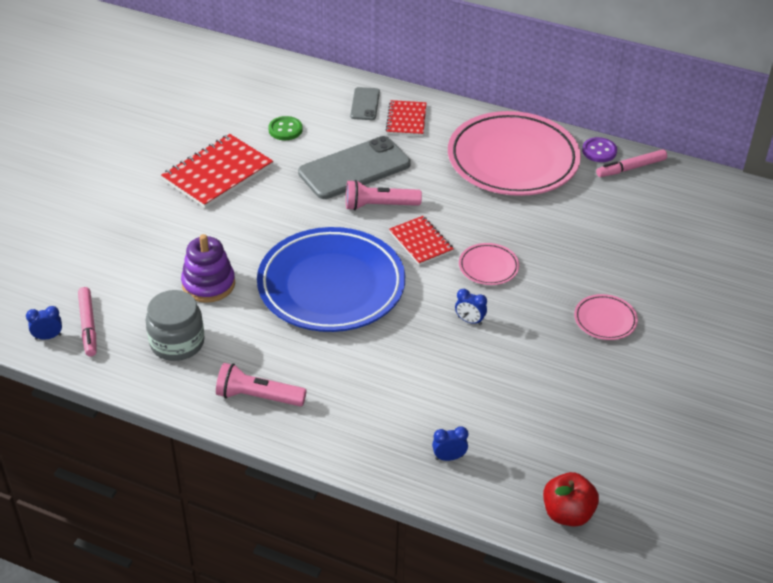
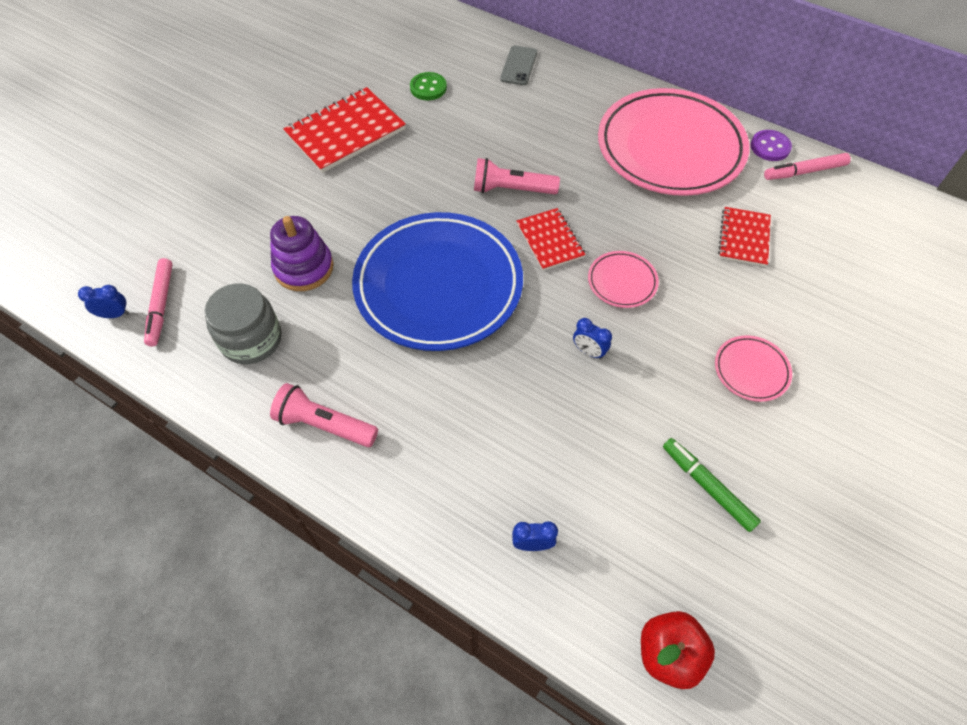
camera: 10 degrees right, 15 degrees up
grey phone [298,136,411,199] -> none
red notebook [386,100,427,136] -> red notebook moved to [718,207,771,267]
none -> green marker [663,438,761,532]

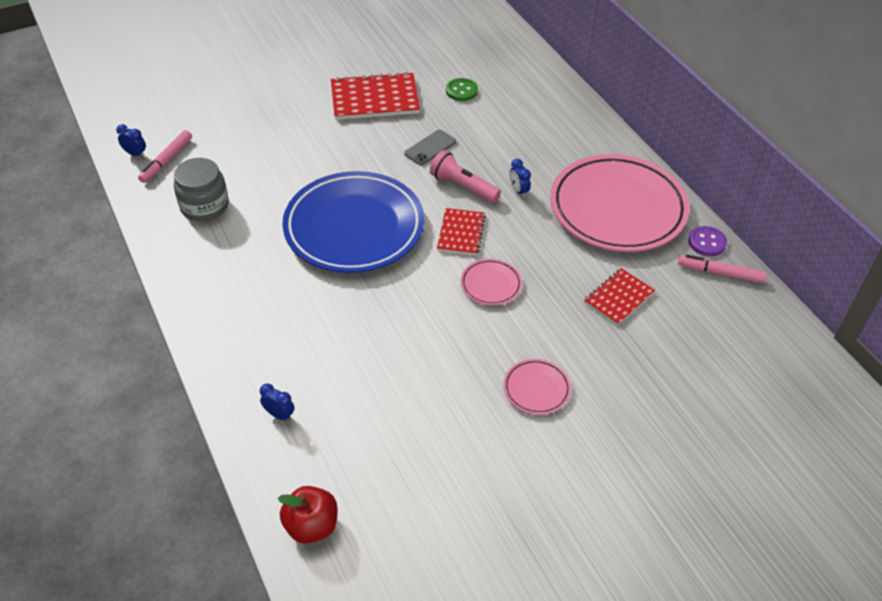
camera: 30 degrees right, 10 degrees down
purple stacking toy [270,216,334,291] -> none
pink flashlight [270,383,378,447] -> none
grey phone [500,46,537,85] -> grey phone moved to [404,130,456,165]
blue clock [573,318,612,359] -> blue clock moved to [510,159,531,198]
green marker [663,438,761,532] -> none

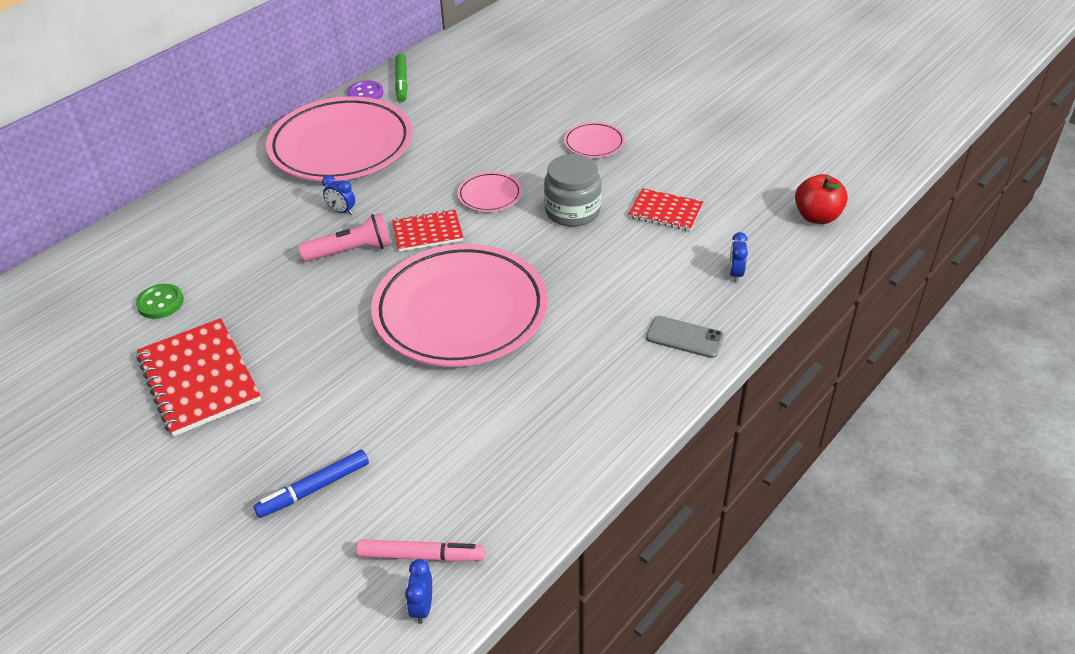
camera: 110 degrees left, 5 degrees down
grey jar [174,158,229,221] -> grey jar moved to [544,154,601,227]
blue plate [282,171,424,273] -> pink plate [371,244,547,367]
grey phone [404,130,456,165] -> grey phone moved to [646,316,724,358]
pink flashlight [430,150,501,203] -> pink flashlight turned 120 degrees counterclockwise [298,213,391,262]
blue clock [510,159,531,198] -> blue clock turned 75 degrees clockwise [322,175,355,215]
red notebook [584,268,655,325] -> red notebook moved to [628,188,703,231]
pink marker [678,254,766,283] -> green marker [395,53,408,102]
none -> blue marker [253,450,369,518]

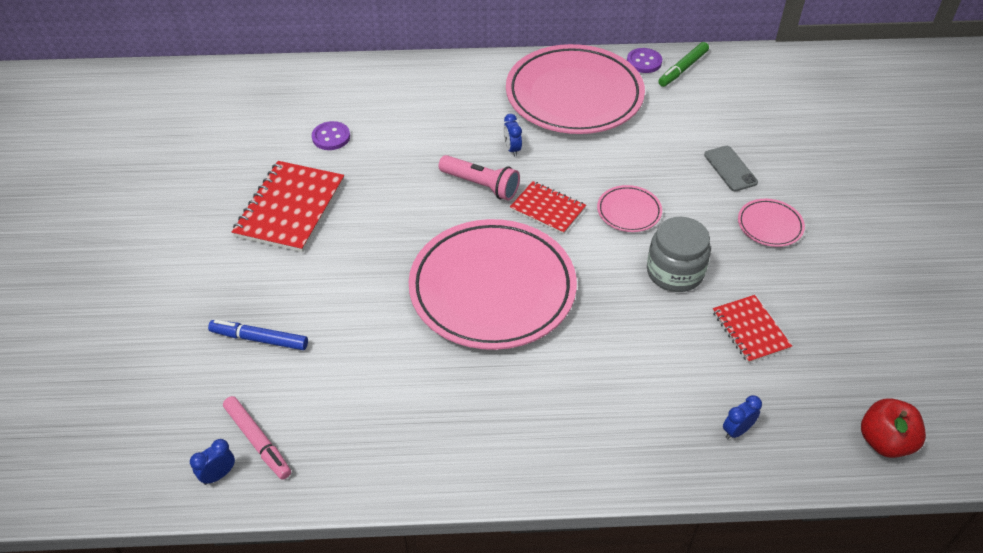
camera: 45 degrees right, 5 degrees up
green button [136,284,184,319] -> purple button [312,121,350,150]
grey phone [646,316,724,358] -> grey phone moved to [704,146,758,191]

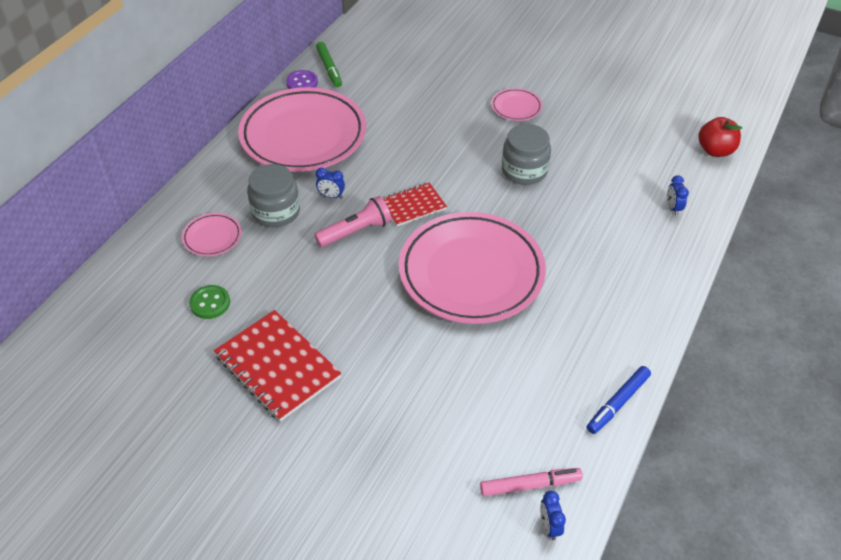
camera: 60 degrees left, 0 degrees up
blue marker [208,320,308,350] -> blue marker moved to [587,366,651,434]
purple button [312,121,350,150] -> green button [189,285,230,319]
pink plate [597,185,662,232] -> pink plate moved to [182,213,241,256]
grey phone [704,146,758,191] -> none
red notebook [713,295,792,363] -> none
none -> grey jar [247,164,300,227]

